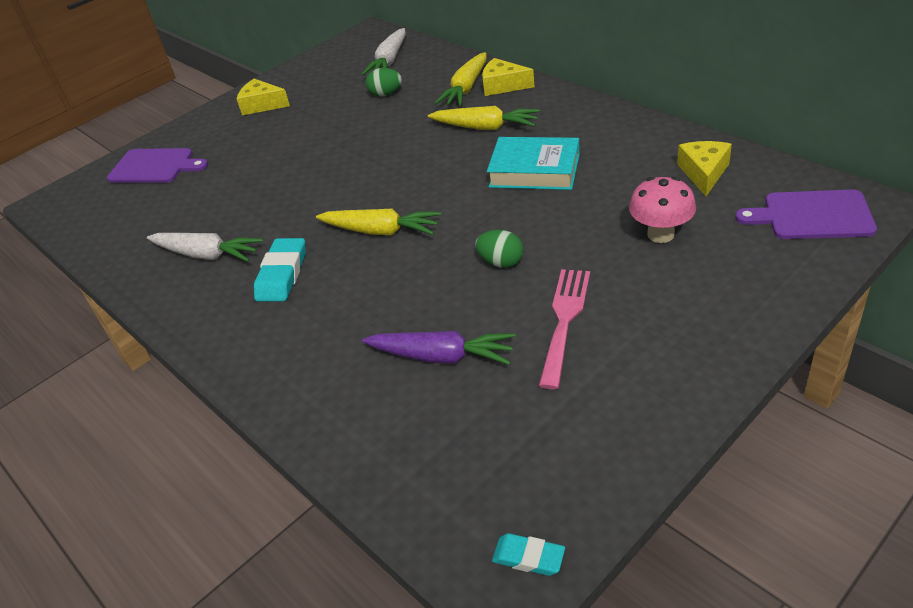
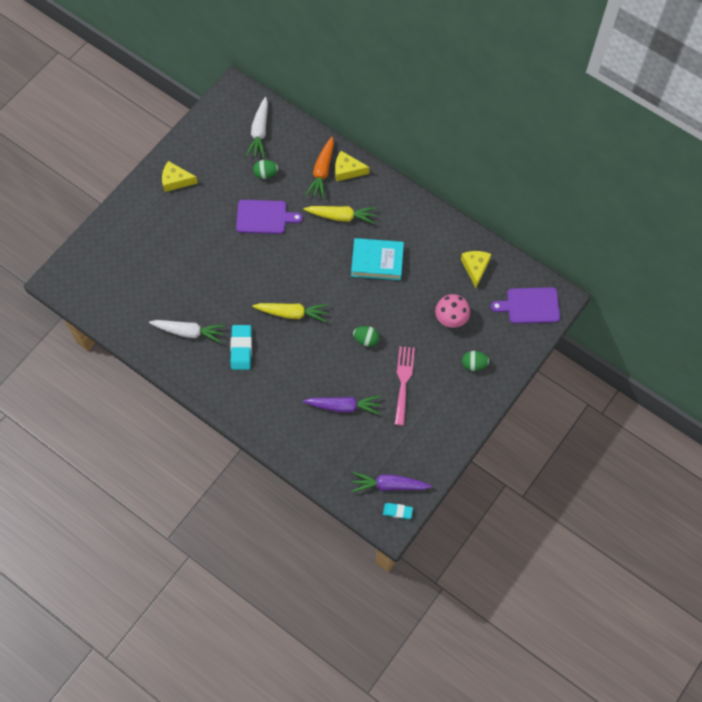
camera: 15 degrees left, 25 degrees up
purple cutting board [107,148,208,183] -> purple cutting board moved to [236,200,303,234]
yellow carrot [435,52,487,106] -> orange carrot [306,137,334,199]
none -> purple carrot [352,472,432,492]
none -> green egg [462,351,489,371]

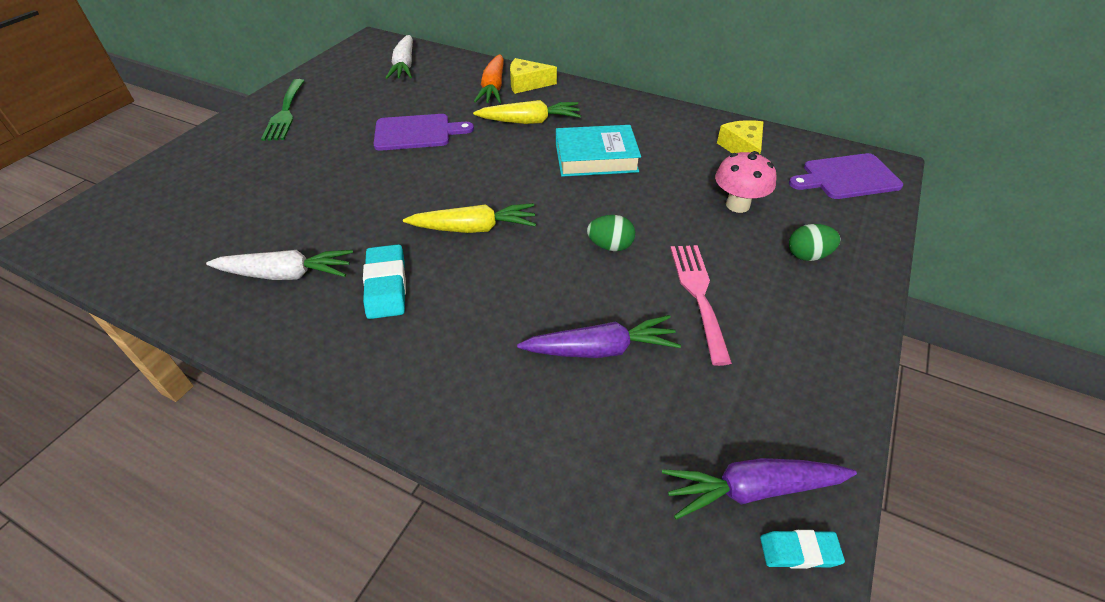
camera: 10 degrees left, 20 degrees down
yellow cheese [162,161,198,192] -> green fork [261,79,304,141]
green egg [253,160,278,179] -> none

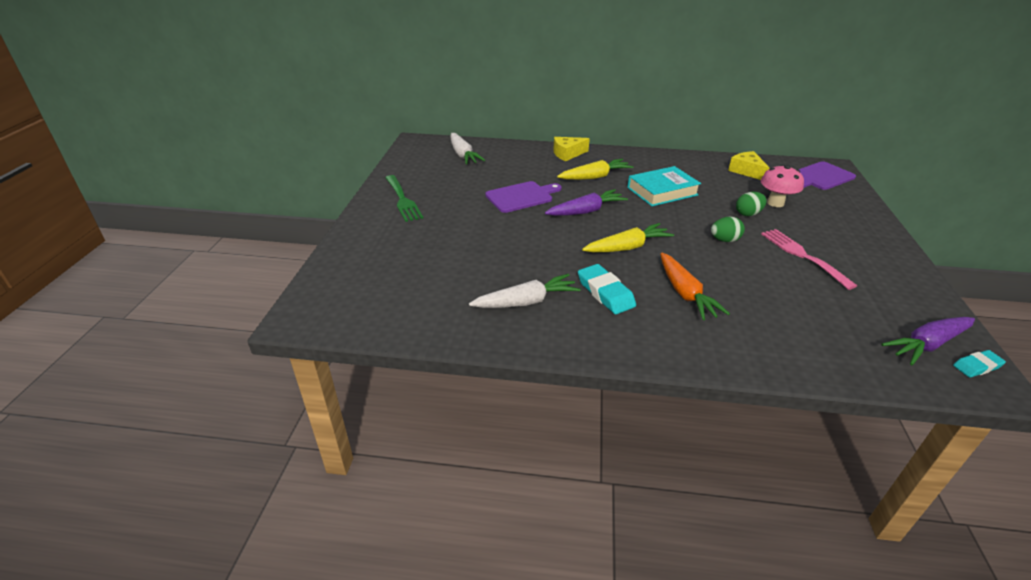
camera: 20 degrees left, 10 degrees down
orange carrot [474,54,504,103] -> orange carrot moved to [660,253,730,320]
purple carrot [517,315,681,358] -> purple carrot moved to [545,189,628,216]
green egg [789,224,840,261] -> green egg moved to [736,192,767,216]

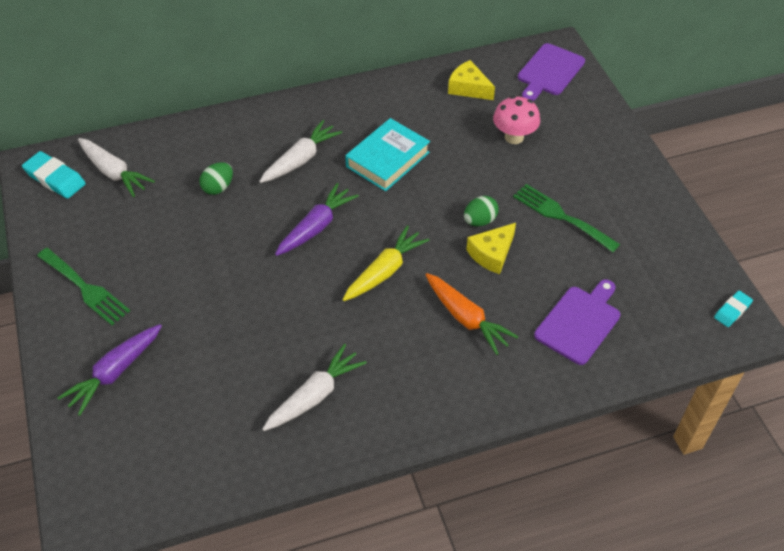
camera: 25 degrees left, 15 degrees up
purple cutting board [485,181,562,213] -> purple cutting board moved to [534,279,620,365]
yellow cheese [553,137,590,161] -> yellow cheese moved to [466,223,516,274]
yellow carrot [557,159,633,180] -> white carrot [259,120,342,183]
turquoise eraser [578,264,636,314] -> turquoise eraser moved to [22,151,86,199]
green egg [736,192,767,216] -> green egg moved to [200,162,233,195]
pink fork [761,229,857,290] -> green fork [513,184,620,252]
purple carrot [882,317,975,365] -> purple carrot moved to [57,324,162,416]

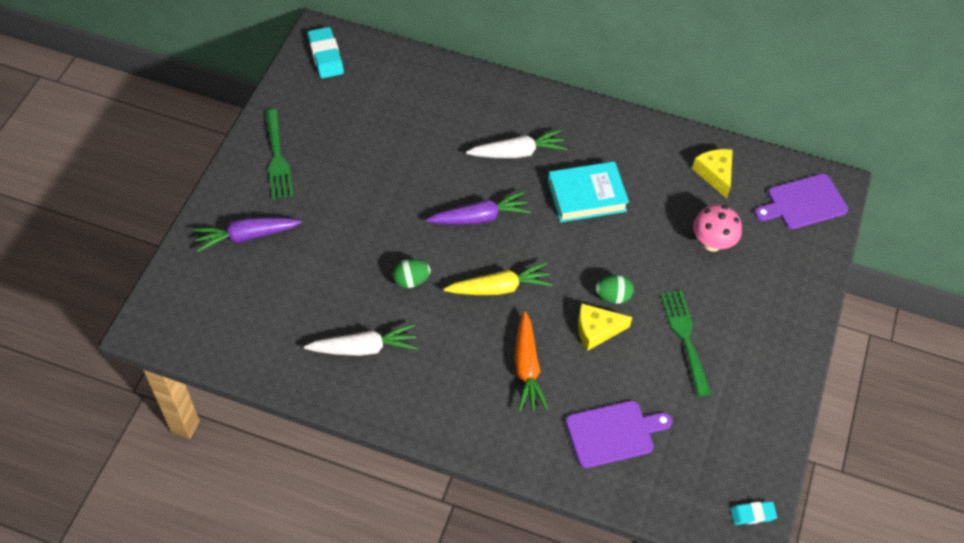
camera: 35 degrees right, 5 degrees up
white carrot [78,138,155,197] -> none
green egg [200,162,233,195] -> green egg moved to [392,259,431,288]

